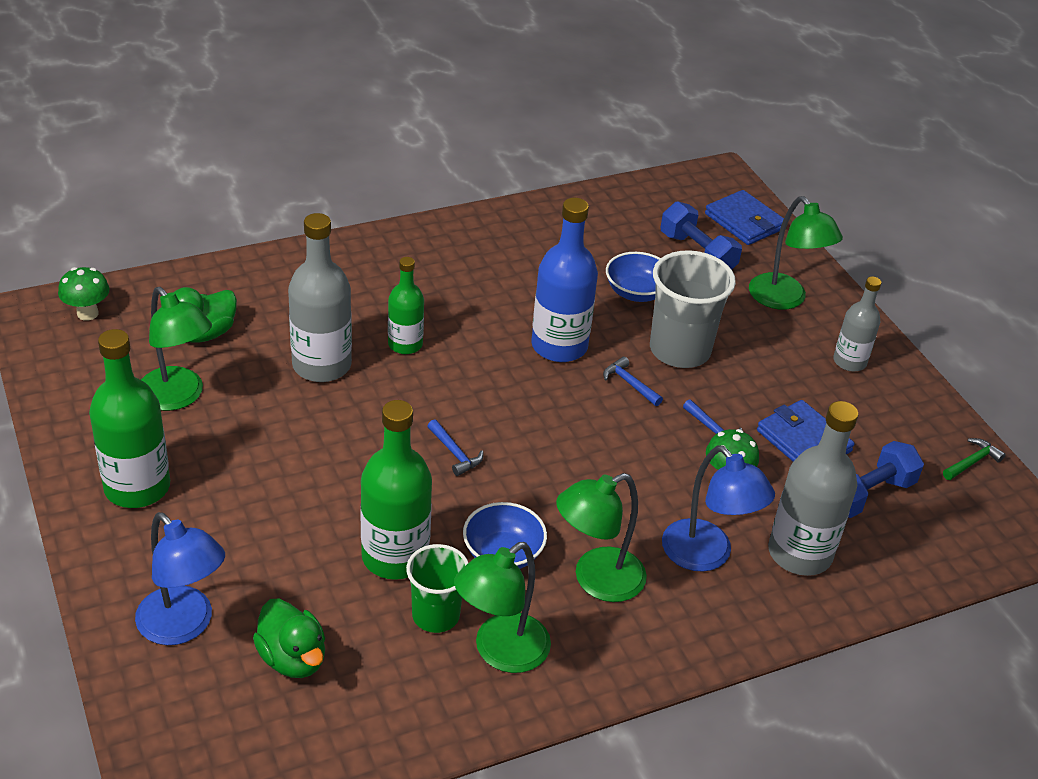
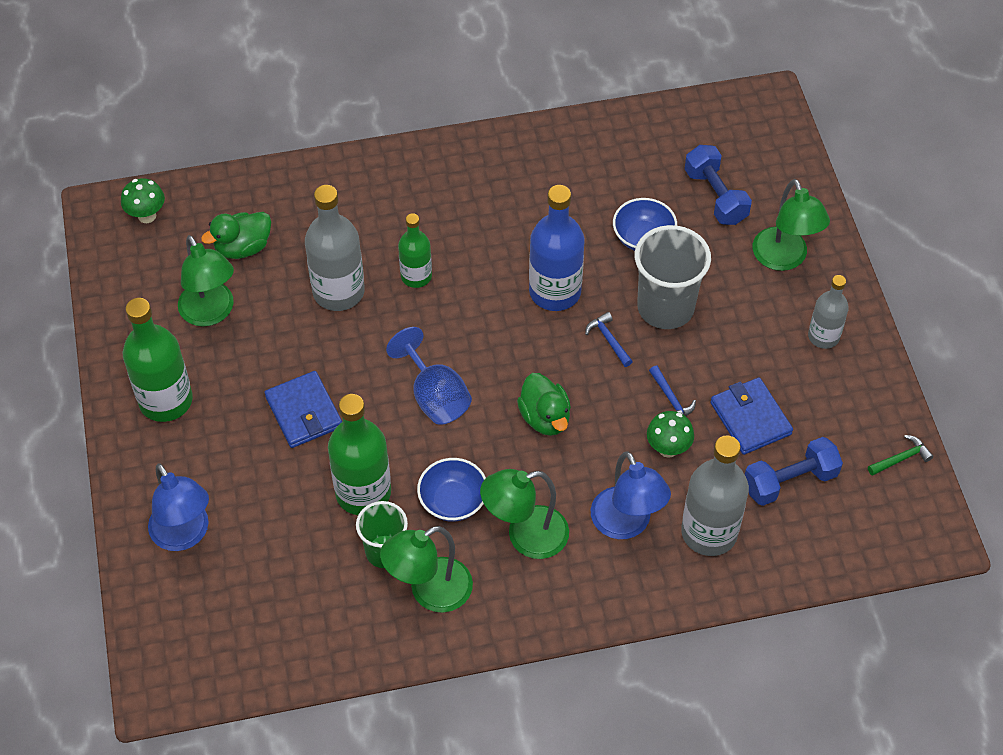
camera: 15 degrees right, 15 degrees up
green duck [253,599,325,678] -> green duck moved to [517,373,571,436]
blue hammer [427,419,484,476] -> blue goblet [386,327,472,425]
blue wallet [705,190,784,245] -> blue wallet moved to [265,371,342,448]

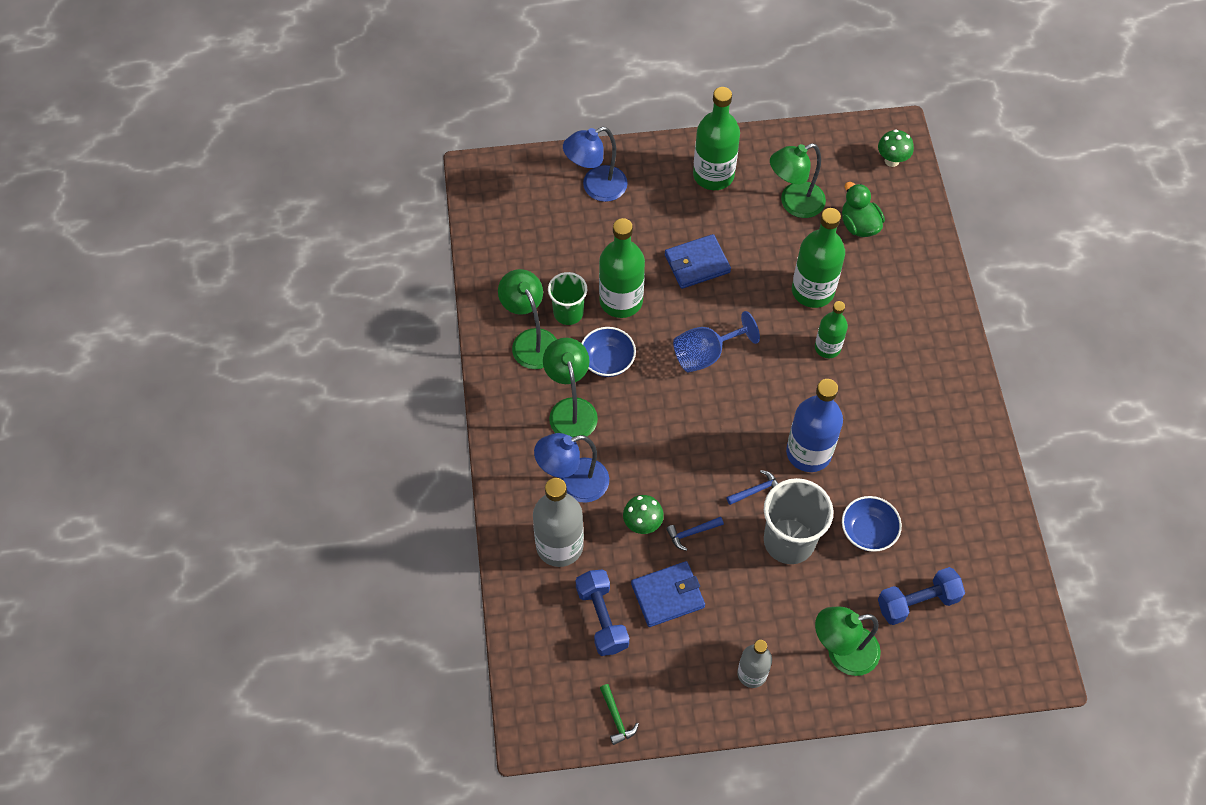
camera: 95 degrees right, 5 degrees up
grey bottle [305,185,365,311] -> green bottle [792,208,845,308]
green duck [517,373,571,436] -> none

